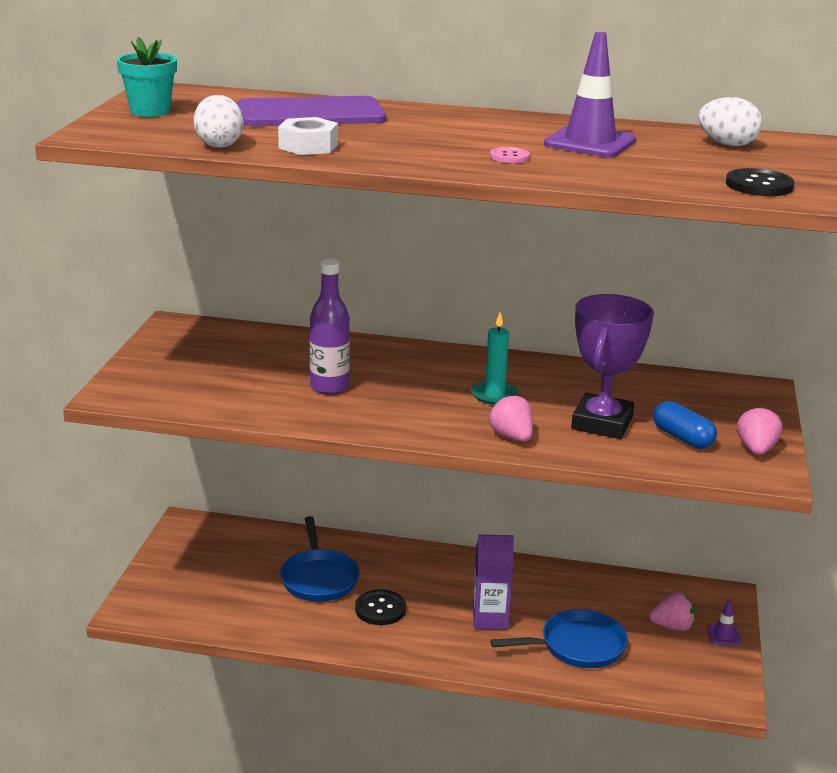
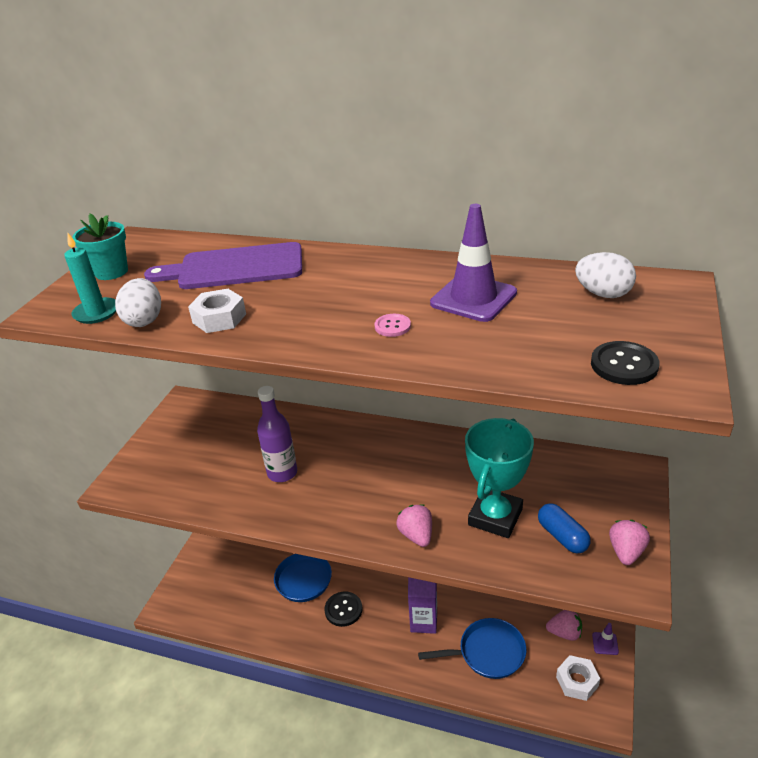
camera: 10 degrees right, 10 degrees up
turquoise candle [471,312,519,405] -> turquoise candle moved to [64,233,116,324]
purple trophy [571,294,654,439] -> turquoise trophy [465,418,534,538]
none -> white nut [556,655,600,701]

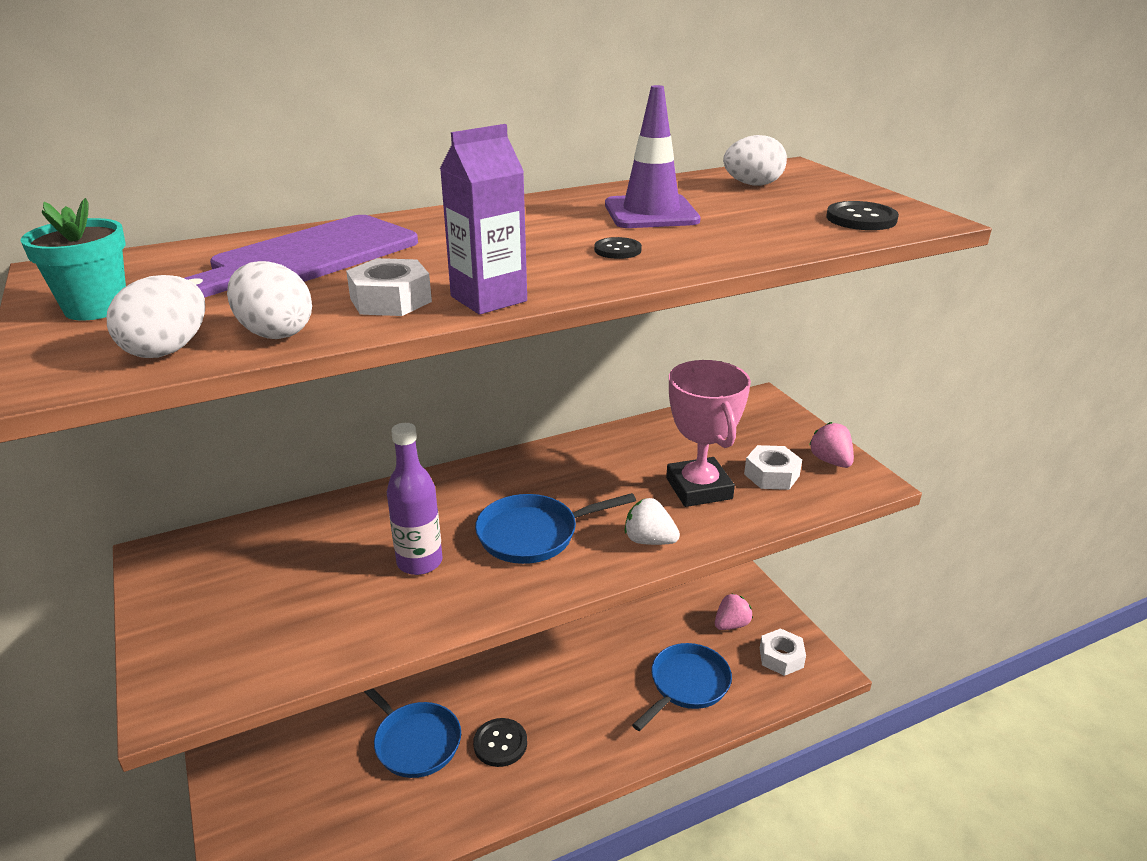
camera: 45 degrees left, 5 degrees down
turquoise candle [64,233,116,324] -> white egg [107,275,205,358]
pink button [375,314,411,337] -> black button [594,237,642,259]
pink strawberry [396,505,432,547] -> white strawberry [625,498,680,545]
purple carton [408,577,437,634] -> purple carton moved to [440,124,527,315]
turquoise trophy [465,418,534,538] -> pink trophy [666,360,751,507]
blue capsule [538,503,591,554] -> white nut [744,445,802,490]
purple traffic cone [592,623,619,655] -> none
none -> blue pan [475,493,636,564]

